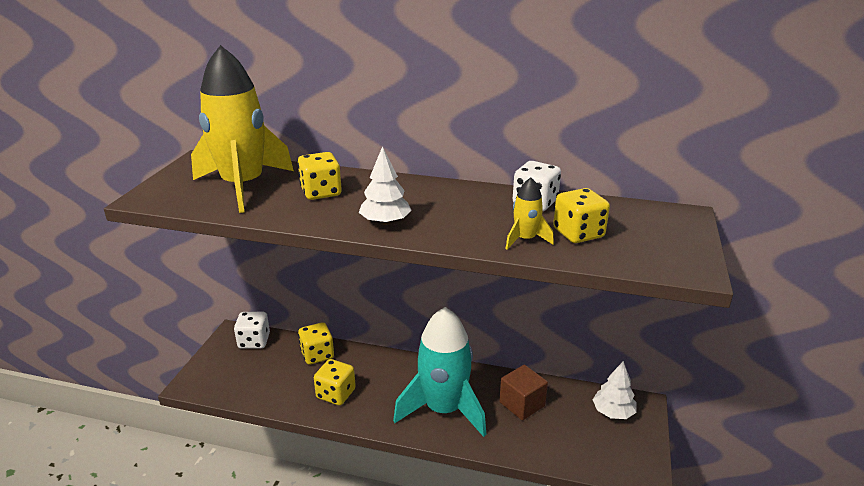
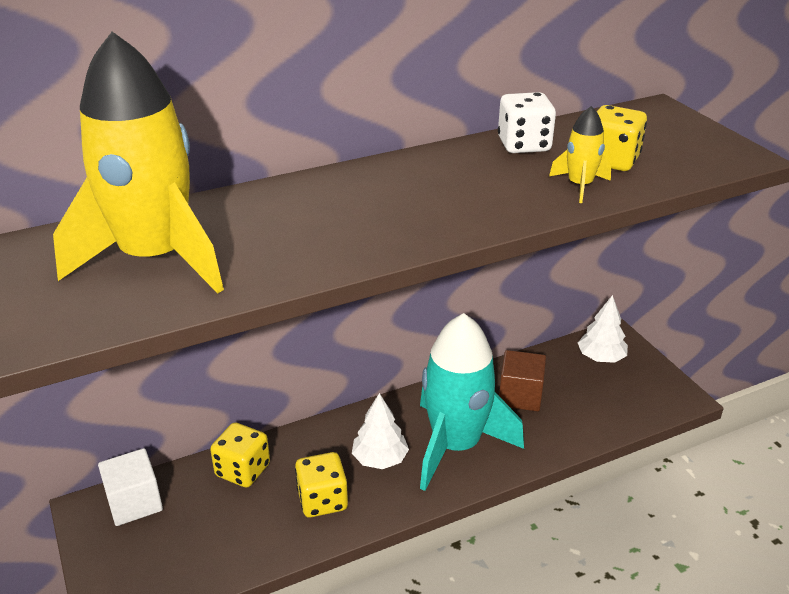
camera: 40 degrees left, 5 degrees up
white dice [234,312,270,349] -> white cube [98,448,163,526]
yellow dice [298,152,342,200] -> none
white tree [359,146,411,225] -> white tree moved to [352,393,409,469]

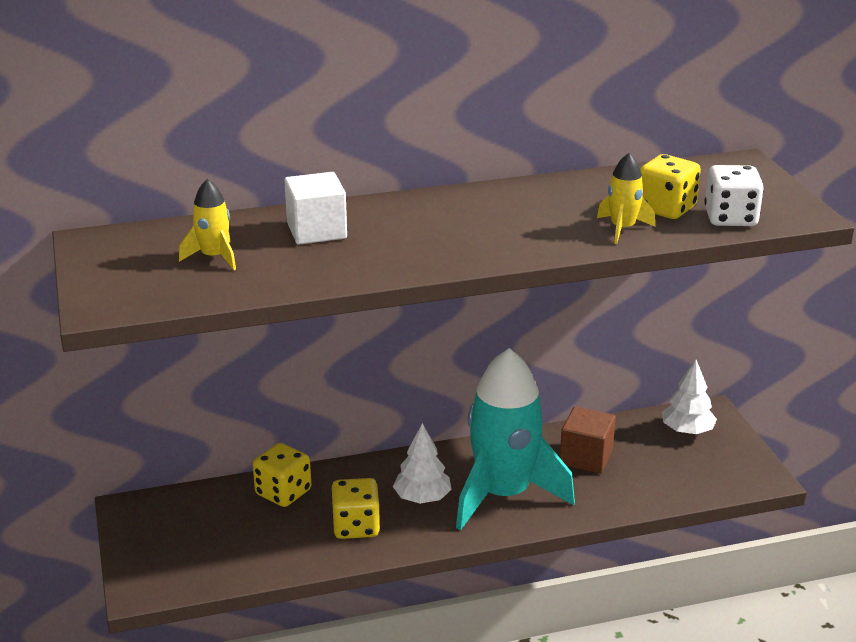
camera: 10 degrees right, 5 degrees down
yellow rocket [53,32,224,293] -> yellow rocket [179,179,236,270], size x0.42
white cube [98,448,163,526] -> white cube moved to [284,172,347,245]
white dice [498,92,556,153] -> white dice moved to [704,165,764,226]

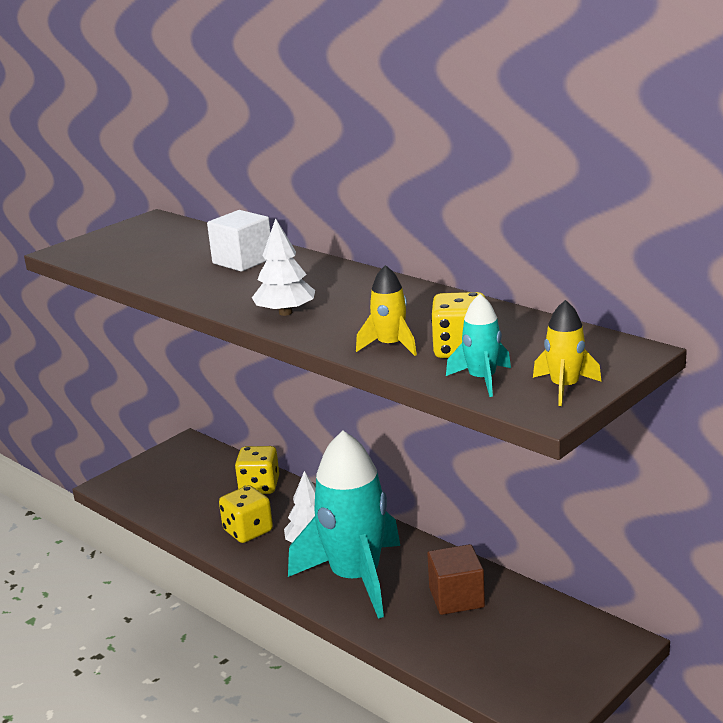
camera: 60 degrees right, 5 degrees down
yellow rocket [179,179,236,270] -> yellow rocket moved to [533,300,602,406]
white tree [662,360,717,434] -> white tree moved to [252,218,315,316]
white dice [704,165,764,226] -> turquoise rocket [446,294,511,397]

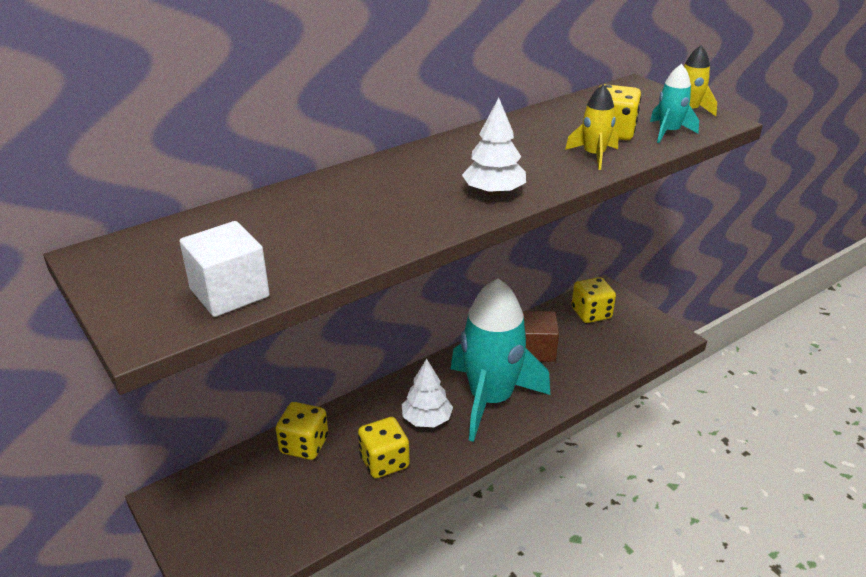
camera: 80 degrees left, 10 degrees up
white cube [207,210,271,271] -> white cube moved to [180,221,270,317]
none -> yellow dice [572,277,616,323]

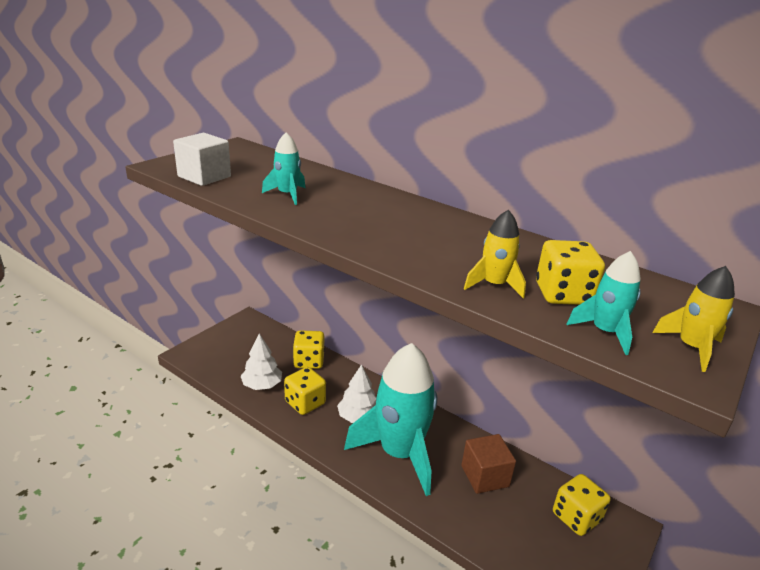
camera: 70 degrees right, 5 degrees down
white tree [462,98,526,196] -> white tree moved to [241,334,282,390]
none -> turquoise rocket [262,132,305,205]

